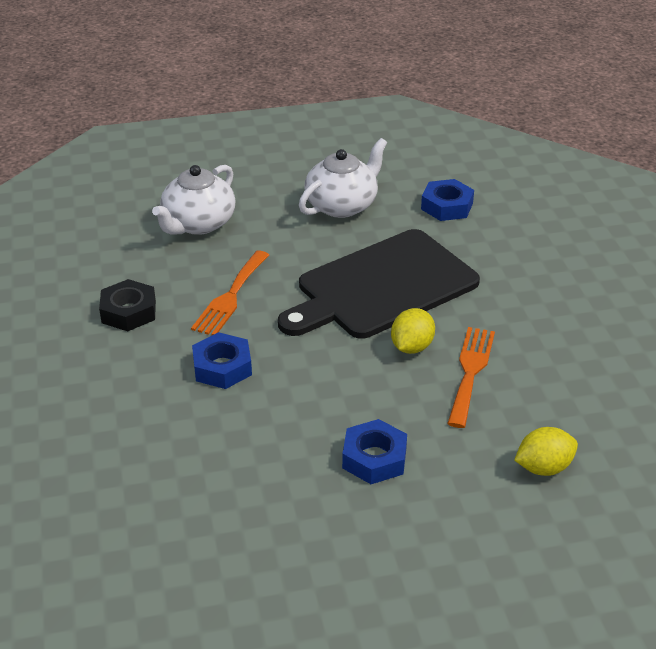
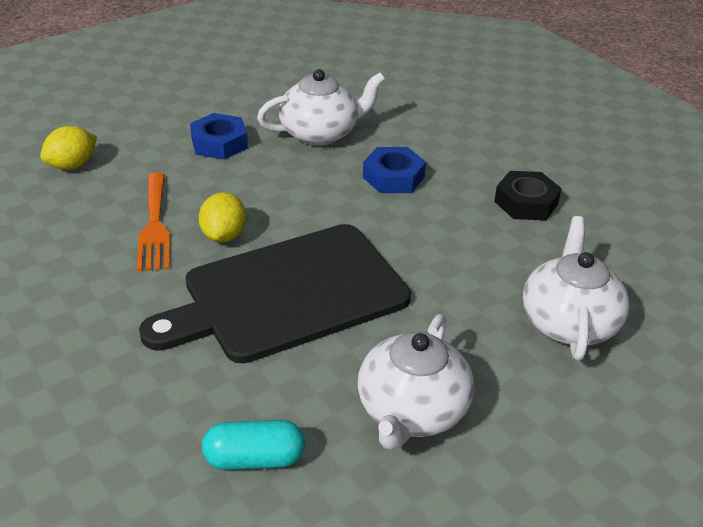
camera: 155 degrees right, 0 degrees up
orange fork [191,251,269,335] -> none
black cutting board [278,229,480,339] -> black cutting board turned 150 degrees counterclockwise [139,224,411,364]
blue nut [421,179,474,221] -> turquoise capsule [202,420,305,470]
none -> white teapot [257,69,385,146]

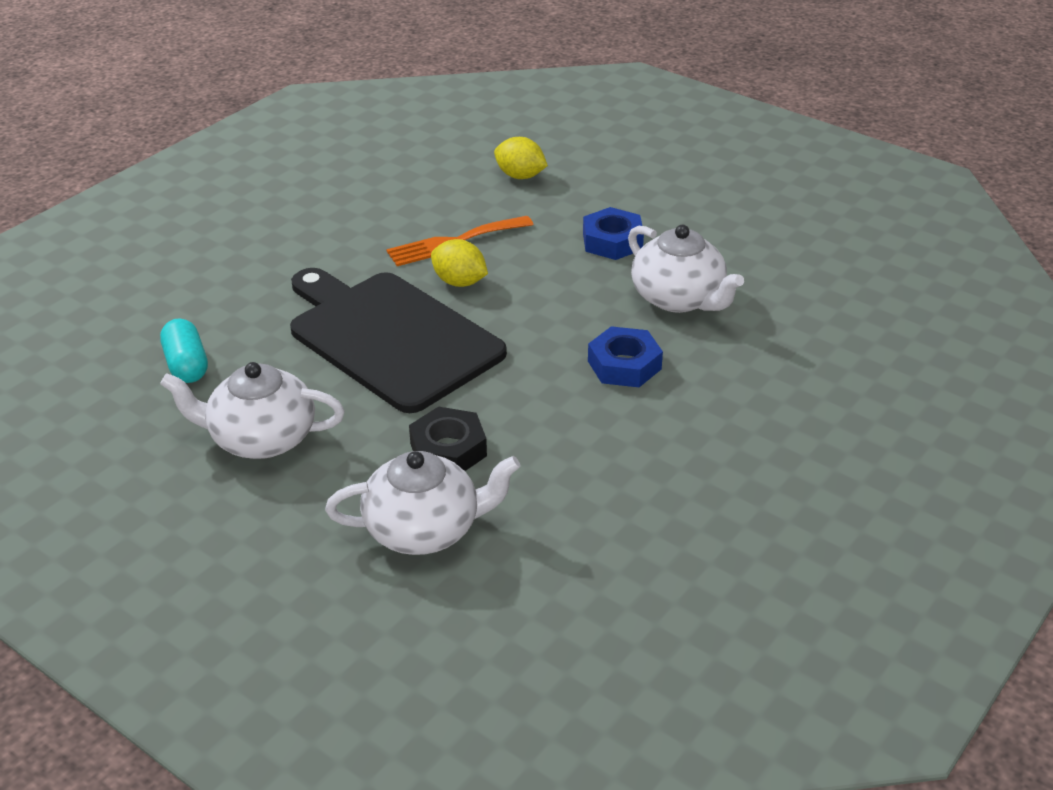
camera: 75 degrees right, 0 degrees up
yellow lemon [199,192,246,242] -> yellow lemon turned 45 degrees clockwise [431,239,488,287]
black nut [494,171,562,220] -> black nut moved to [409,407,487,471]

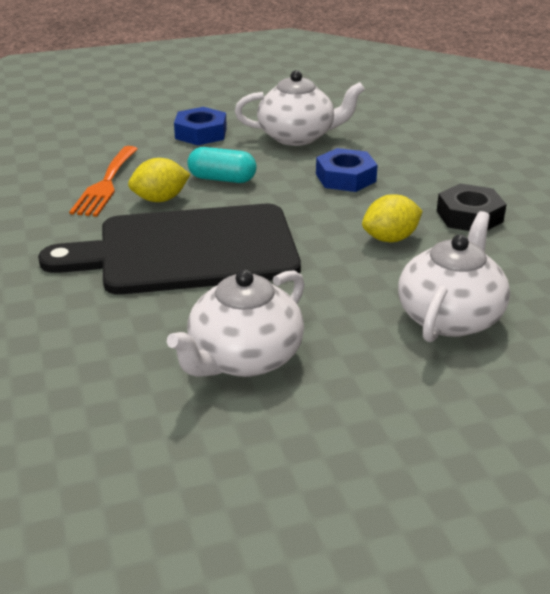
camera: 55 degrees left, 5 degrees down
turquoise capsule [160,318,208,383] -> turquoise capsule moved to [187,147,256,183]
black nut [409,407,487,471] -> black nut moved to [437,183,507,231]
yellow lemon [494,137,548,179] -> yellow lemon moved to [362,194,422,242]

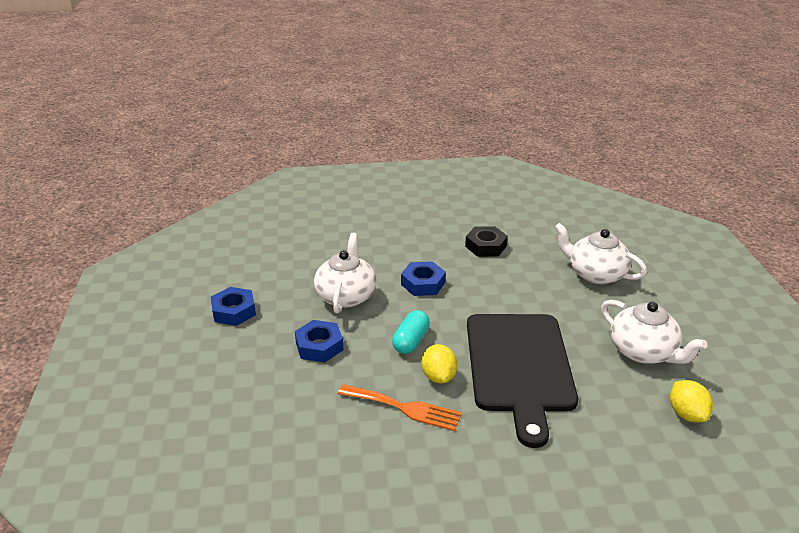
camera: 80 degrees left, 0 degrees up
yellow lemon [362,194,422,242] -> yellow lemon moved to [670,380,713,422]
none -> blue nut [211,287,256,326]

